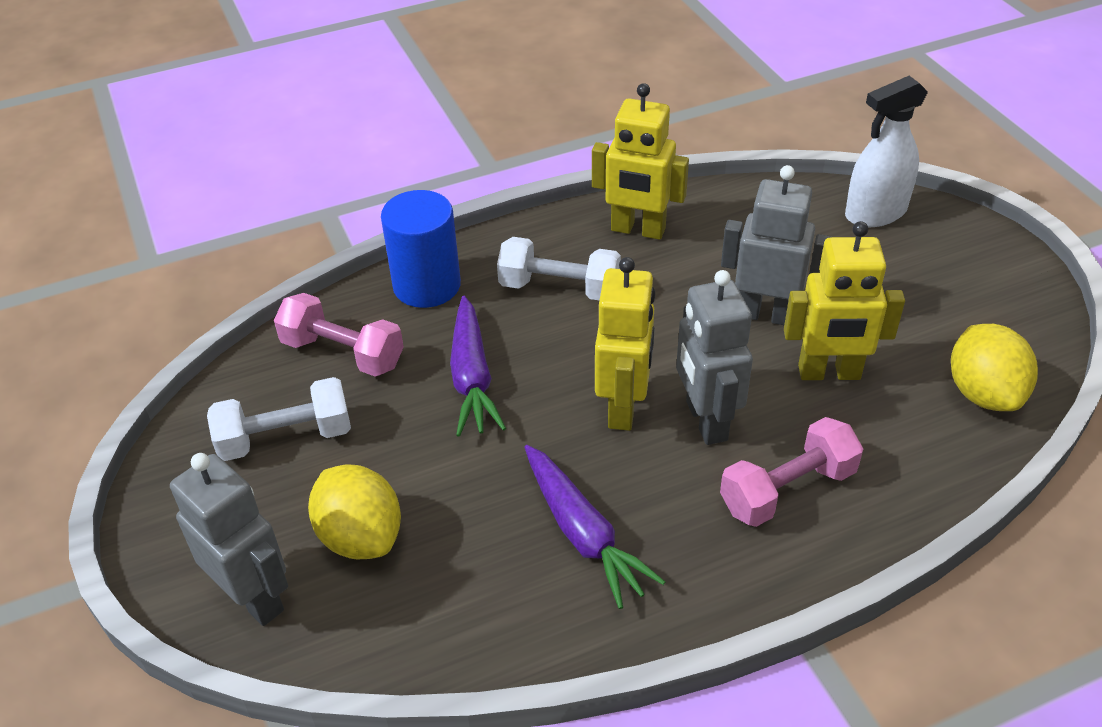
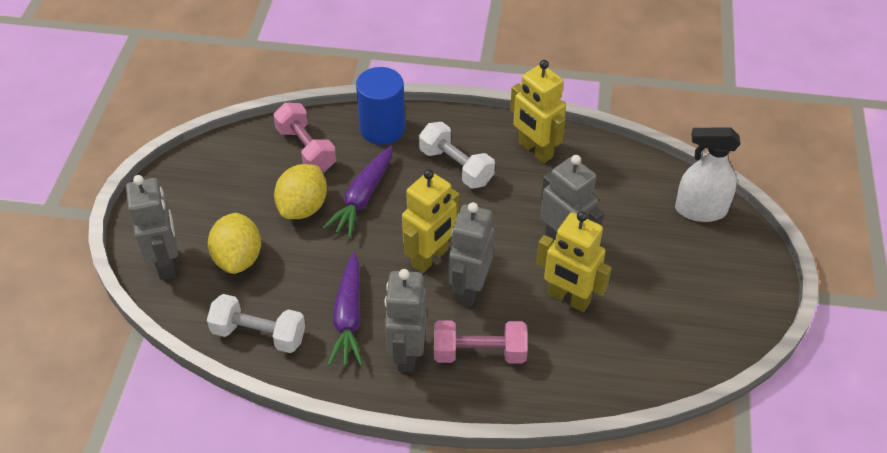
camera: 30 degrees right, 5 degrees up
white dumbbell [207,377,351,461] -> white dumbbell moved to [207,294,305,353]
yellow lemon [951,324,1038,411] -> yellow lemon moved to [274,164,327,219]
none -> grey robot [385,269,427,373]

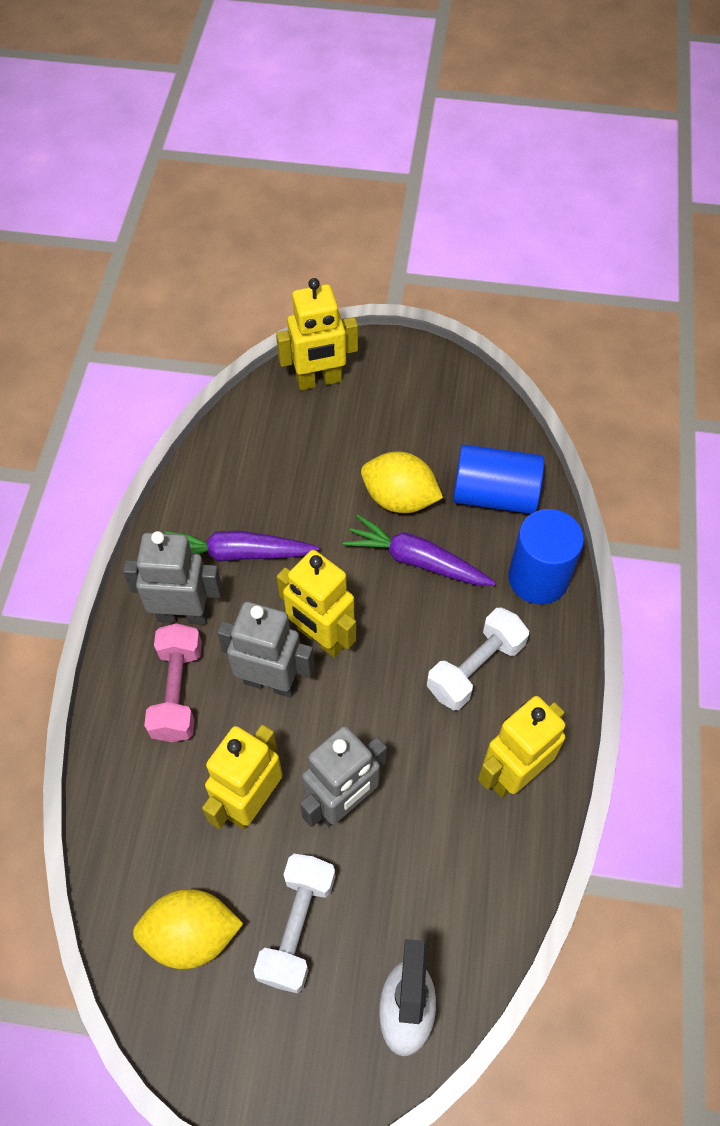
camera: 90 degrees right, 10 degrees up
grey robot [126,175,178,280] -> yellow robot [276,278,358,390]
white dumbbell [207,294,305,353] -> white dumbbell moved to [253,854,335,993]
yellow lemon [208,213,261,274] -> yellow lemon moved to [133,889,243,969]
pink dumbbell [273,103,336,172] -> blue cylinder [453,444,544,514]

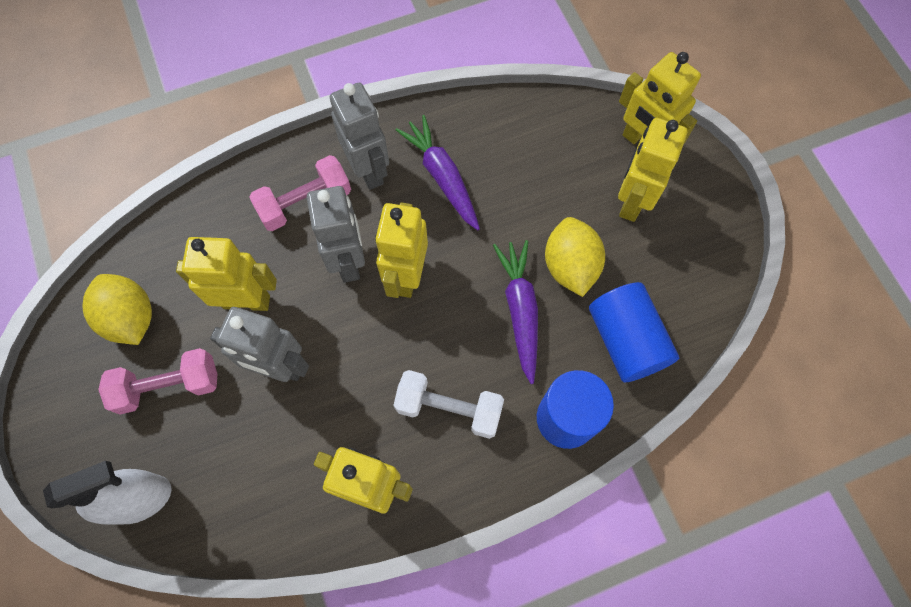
camera: 60 degrees right, 10 degrees up
white dumbbell [253,854,335,993] -> pink dumbbell [98,348,217,415]
none -> yellow robot [618,118,688,222]

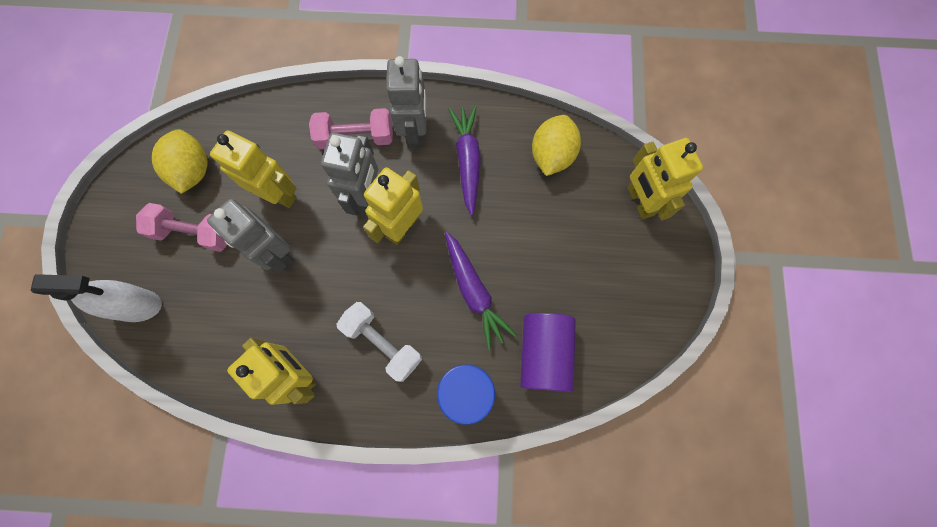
camera: 25 degrees right, 5 degrees up
purple carrot [493,240,538,384] -> purple carrot turned 135 degrees clockwise [445,232,516,350]
yellow lemon [545,217,605,297] -> yellow lemon moved to [532,115,581,176]
blue cylinder [589,282,679,382] -> purple cylinder [520,313,576,392]
yellow robot [618,118,688,222] -> none

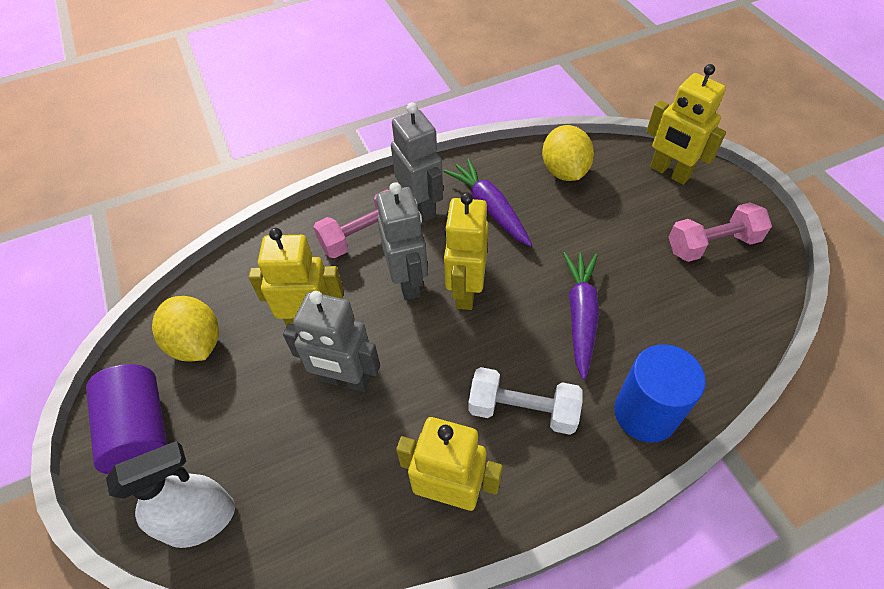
camera: 25 degrees left, 20 degrees down
pink dumbbell [136,203,227,252] -> pink dumbbell moved to [669,202,772,262]
purple carrot [445,232,516,350] -> purple carrot turned 120 degrees counterclockwise [563,252,599,380]
purple cylinder [520,313,576,392] -> purple cylinder moved to [86,364,167,474]

